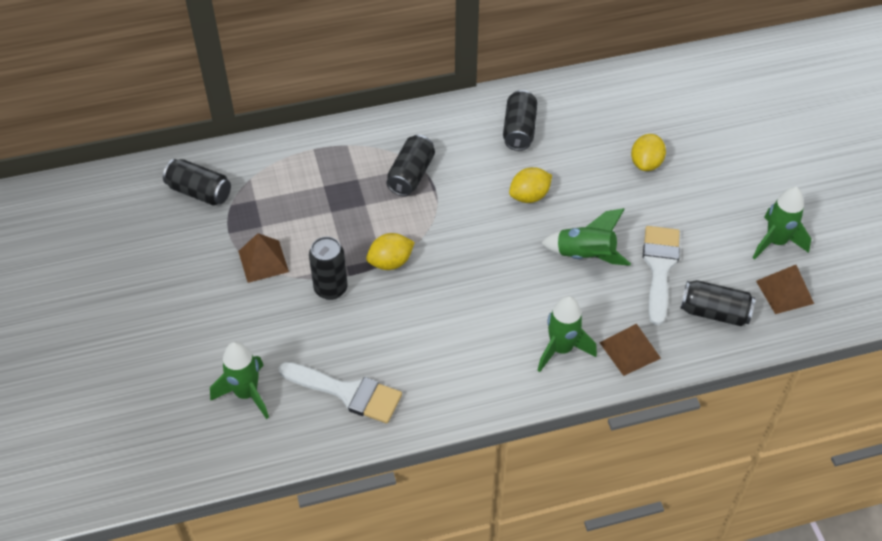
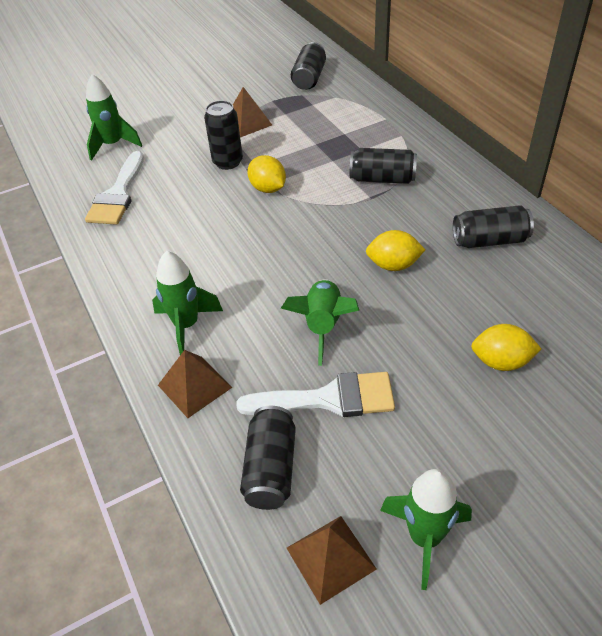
camera: 80 degrees right, 5 degrees down
yellow lemon [509,167,552,203] -> yellow lemon turned 45 degrees counterclockwise [366,230,425,271]

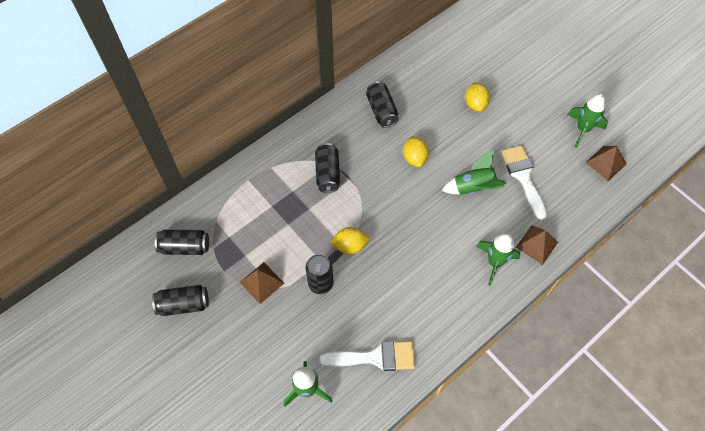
camera: 105 degrees left, 15 degrees up
black can [240,406,296,510] -> black can moved to [152,285,209,316]
yellow lemon [247,155,286,193] -> yellow lemon turned 45 degrees clockwise [331,227,370,254]

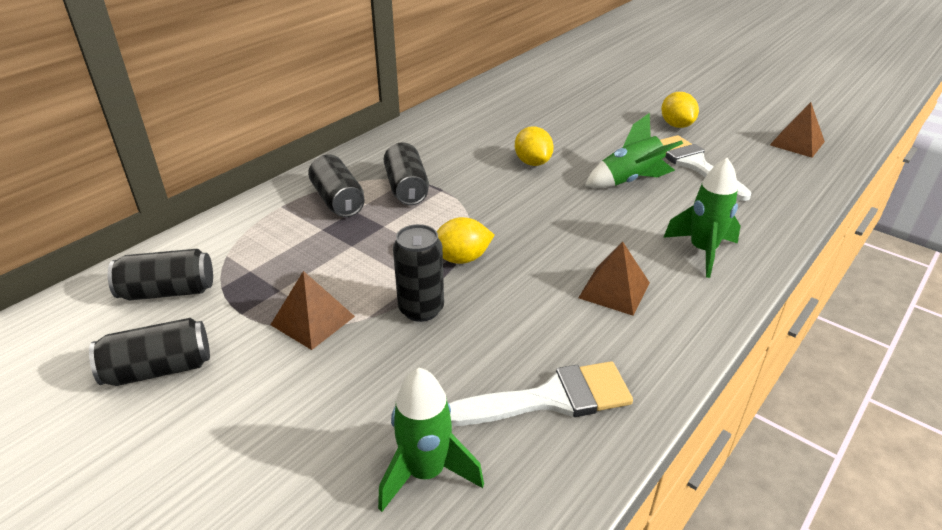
camera: 10 degrees left, 25 degrees down
black can [366,81,399,128] -> black can moved to [308,154,365,217]
yellow lemon [465,83,490,112] -> yellow lemon moved to [661,92,699,128]
brown pyramid [516,225,558,265] -> brown pyramid moved to [578,242,650,316]
green rocket [567,94,608,147] -> none

